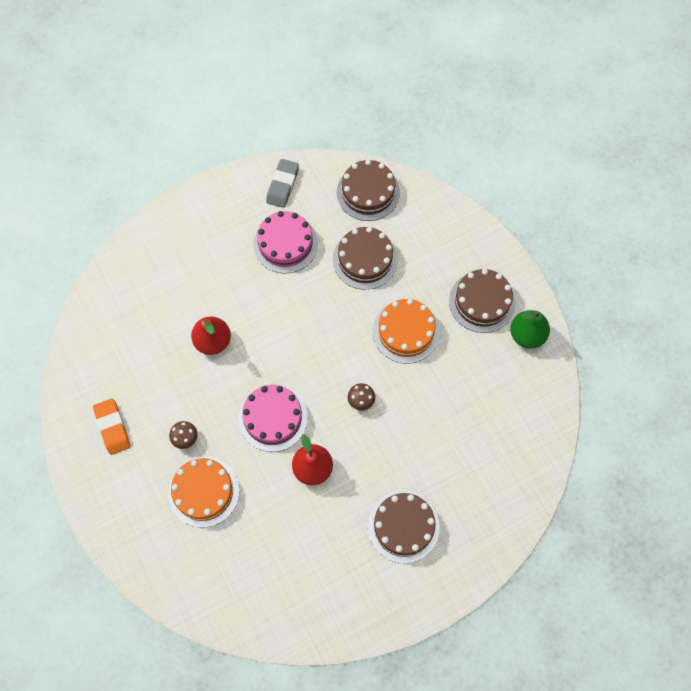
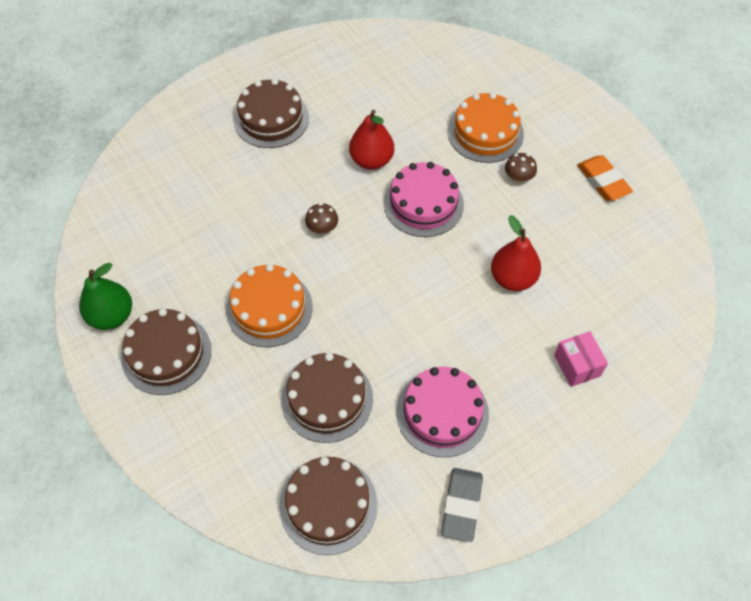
camera: 175 degrees right, 10 degrees down
none -> pink box [554,331,608,387]

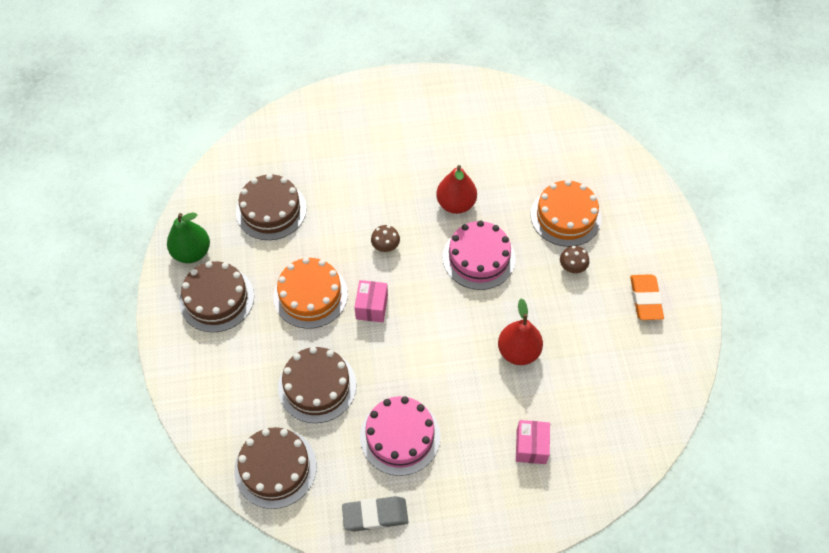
camera: 25 degrees right, 0 degrees up
brown cake [234,78,309,148] -> brown cake moved to [236,174,307,240]
grey eraser [441,468,483,542] -> grey eraser turned 45 degrees clockwise [342,496,408,531]
none -> pink box [354,280,388,323]

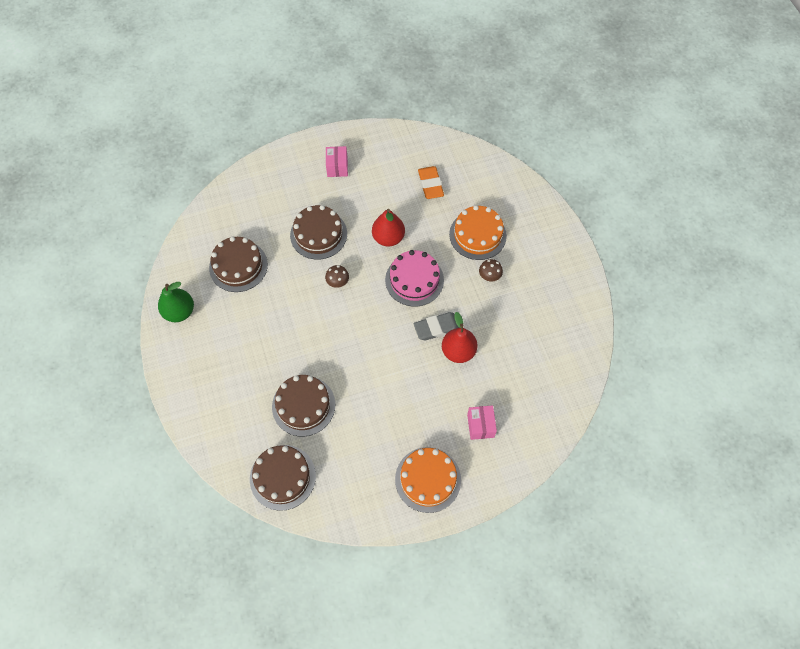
camera: 10 degrees left, 5 degrees up
brown cake [179,261,254,332] -> brown cake moved to [290,205,347,260]
orange cake [273,257,348,329] -> orange cake moved to [395,447,461,513]
grey eraser [342,496,408,531] -> grey eraser moved to [414,312,459,341]
pink box [354,280,388,323] -> pink box moved to [326,146,348,177]
pink cake [360,396,441,476] -> none
orange eraser [630,274,664,320] -> orange eraser moved to [418,166,444,199]

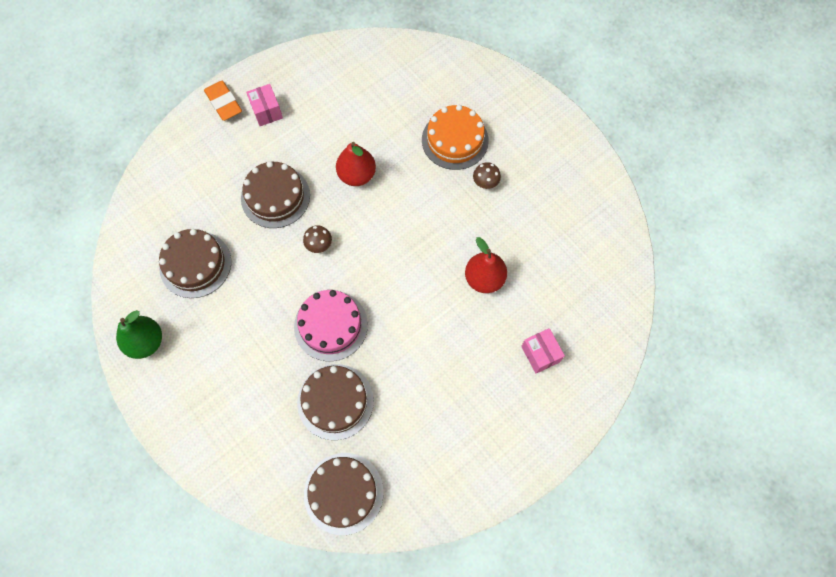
camera: 20 degrees left, 5 degrees up
pink cake [385,250,444,307] -> pink cake moved to [294,290,368,361]
orange cake [395,447,461,513] -> none
grey eraser [414,312,459,341] -> none
orange eraser [418,166,444,199] -> orange eraser moved to [204,81,242,121]

